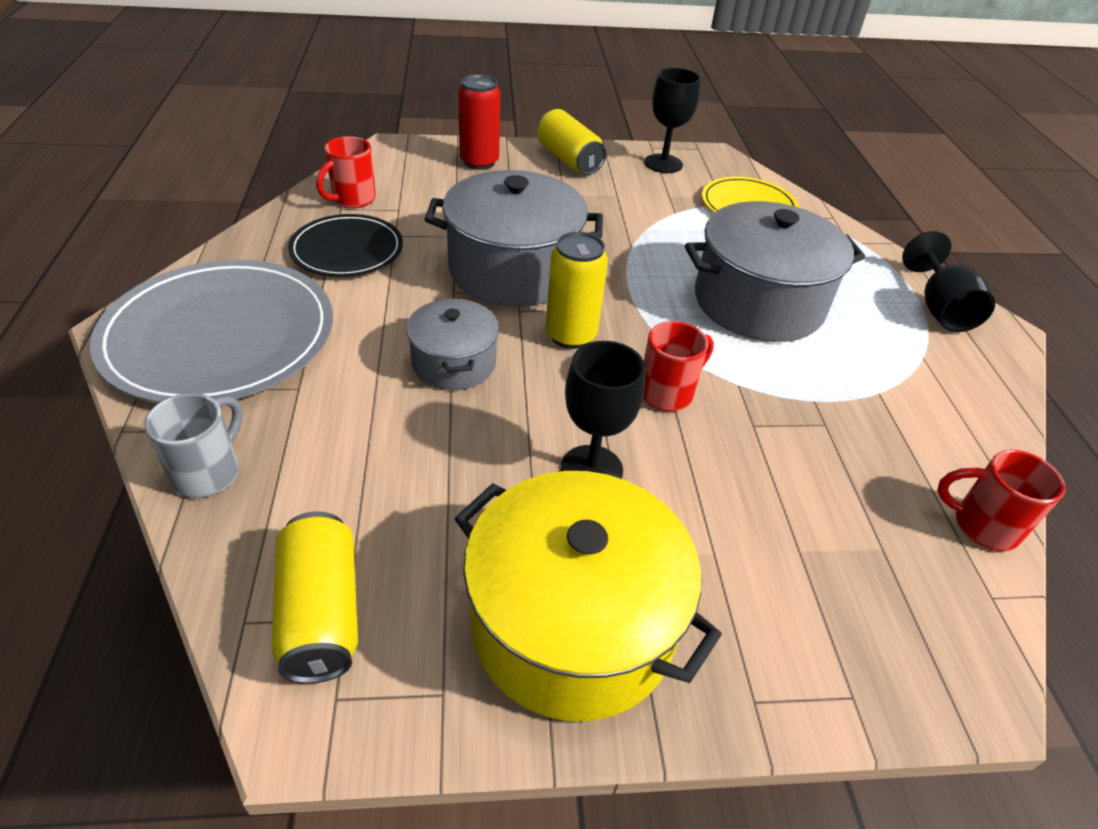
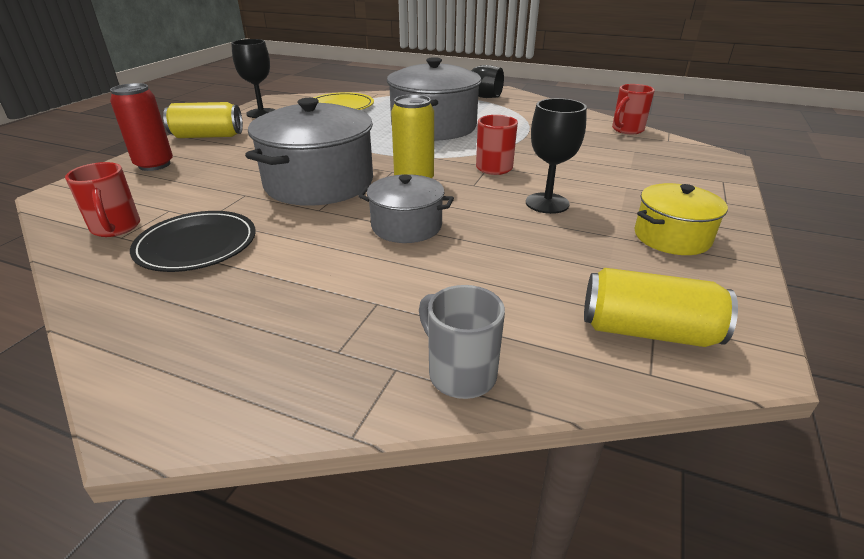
camera: 60 degrees left, 10 degrees down
grey plate [90,260,333,403] -> none
yellow pot [454,471,722,721] -> yellow pot [634,183,728,255], size x0.56

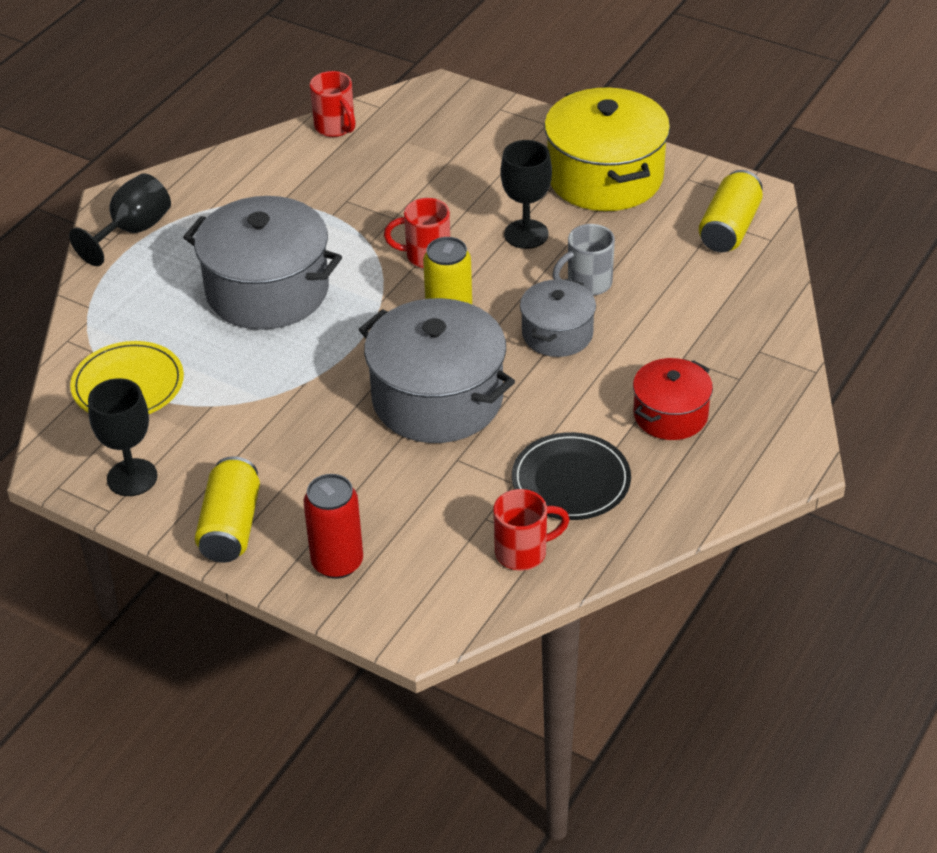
camera: 80 degrees left, 10 degrees up
grey mug [419,285,505,399] -> grey mug moved to [552,224,615,296]
yellow pot [634,183,728,255] -> yellow pot [544,88,670,211], size x1.79
none -> red pot [633,358,713,440]

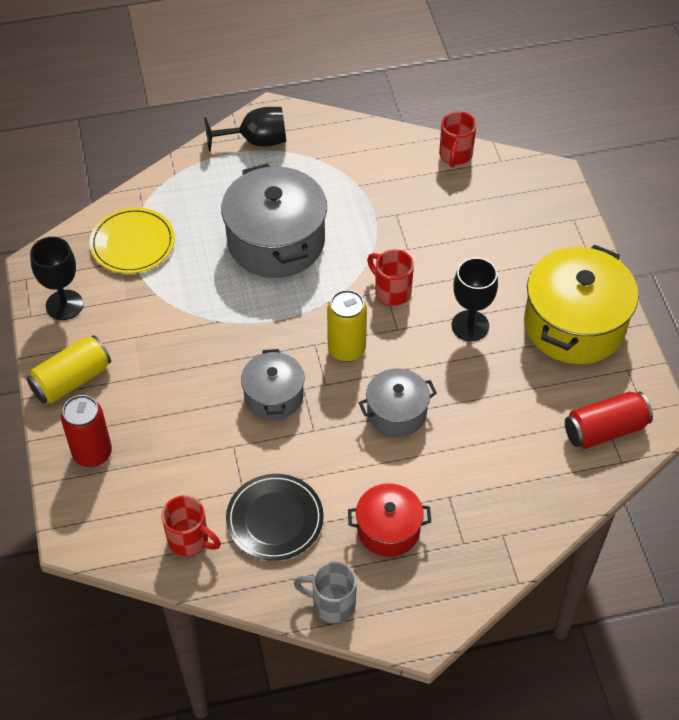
camera: 45 degrees right, 10 degrees up
grey pot [359,298,515,443] -> grey pot [241,349,305,420], size x0.56
grey mug [552,224,615,296] -> grey mug moved to [294,561,357,624]
yellow can [699,170,763,252] -> red can [565,392,653,449]

